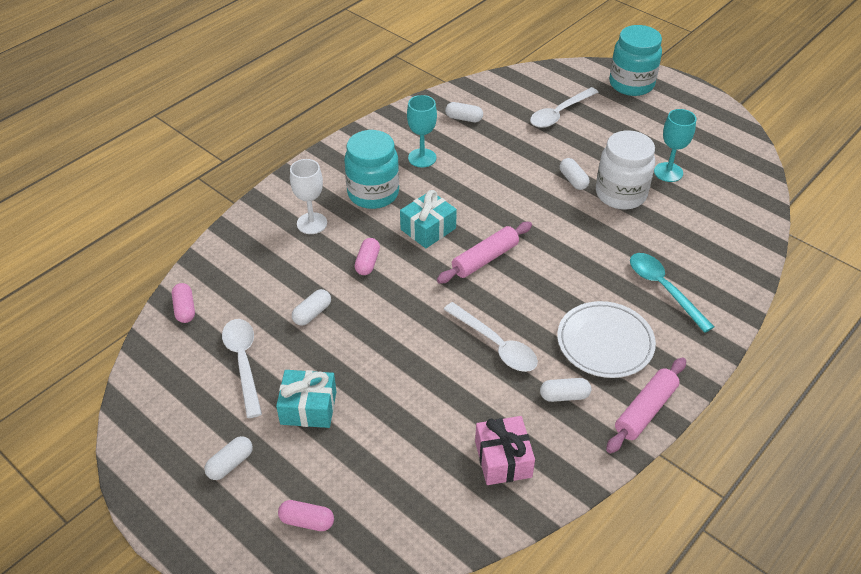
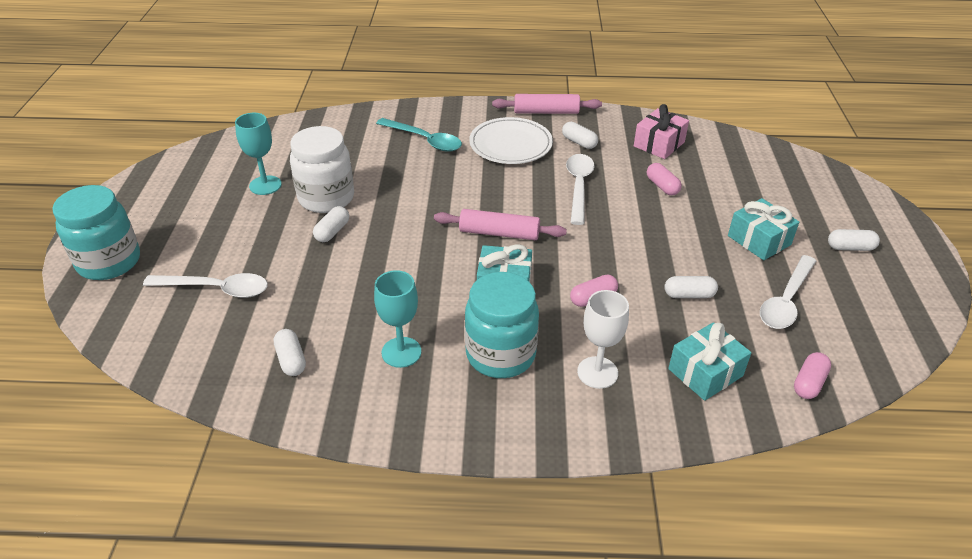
camera: 130 degrees left, 5 degrees down
pink capsule [278,500,334,531] -> pink capsule moved to [647,163,682,195]
turquoise spoon [630,253,714,333] -> turquoise spoon turned 75 degrees counterclockwise [376,118,462,151]
none -> turquoise gift [668,322,751,401]

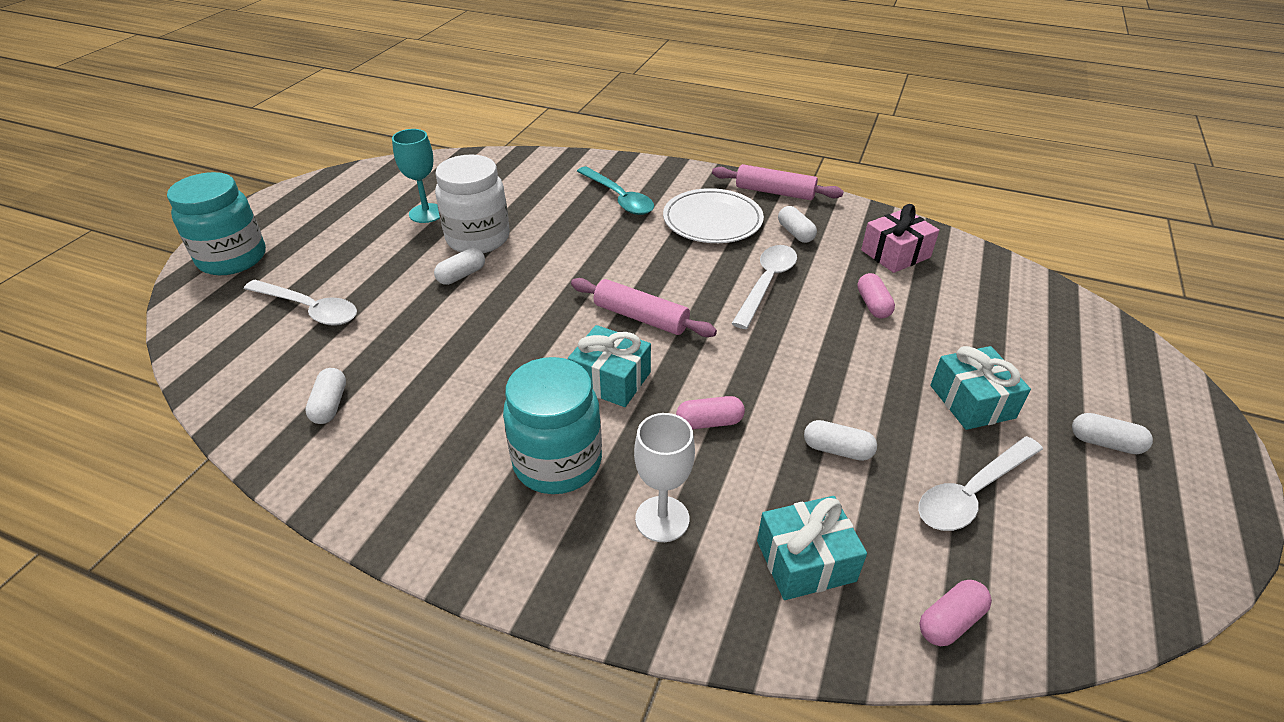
camera: 20 degrees right, 0 degrees up
turquoise goblet [374,270,421,368] -> none

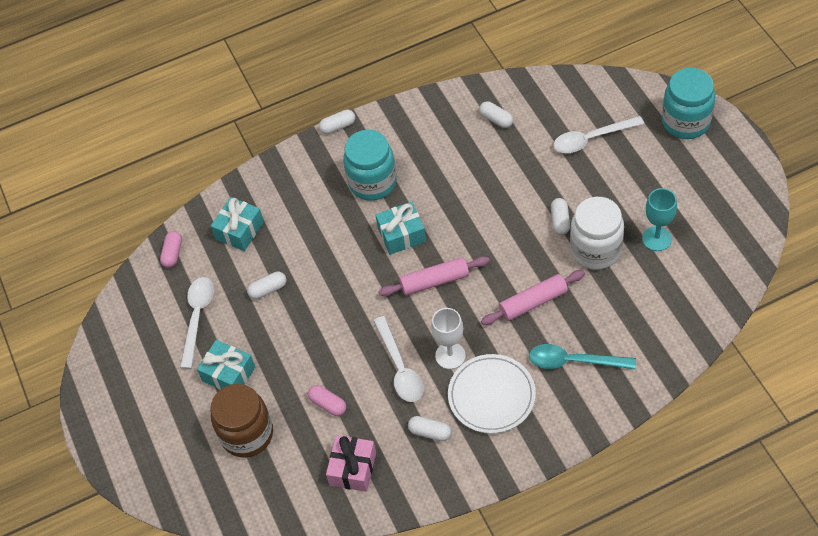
camera: 140 degrees right, 15 degrees up
white goblet [634,413,695,542] -> white goblet moved to [431,308,466,369]
pink capsule [676,396,745,429] -> none
pink rolling pin [712,164,844,200] -> pink rolling pin moved to [481,270,585,325]
white capsule [1072,413,1153,454] -> white capsule moved to [319,109,355,134]
none -> brown jar [210,384,273,458]

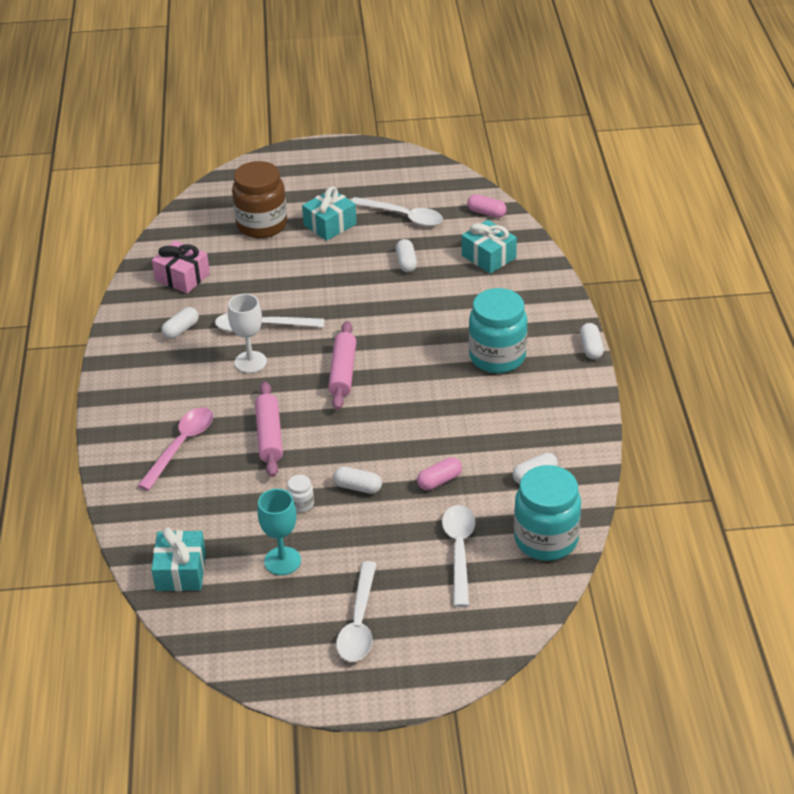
camera: 105 degrees right, 15 degrees down
pink capsule [308,385,346,416] -> pink capsule moved to [417,457,462,490]
turquoise gift [376,202,426,255] -> turquoise gift moved to [151,527,206,591]
white plate [448,354,536,434] -> none
turquoise spoon [529,344,636,369] -> pink spoon [137,407,213,491]
white jar [570,197,624,270] -> white jar [287,475,314,513], size x0.41
turquoise jar [662,68,715,139] -> turquoise jar moved to [514,465,581,561]
none -> white spoon [336,561,377,662]

